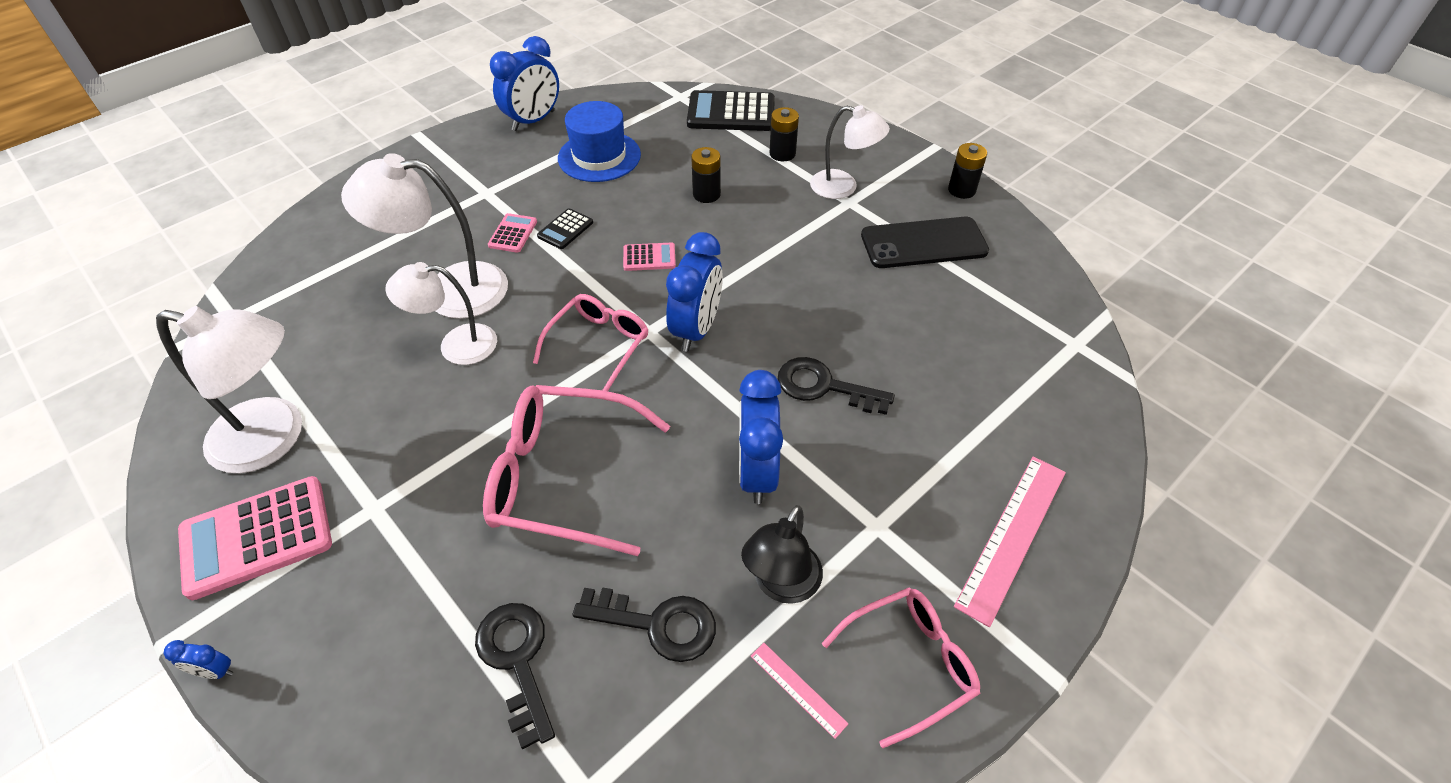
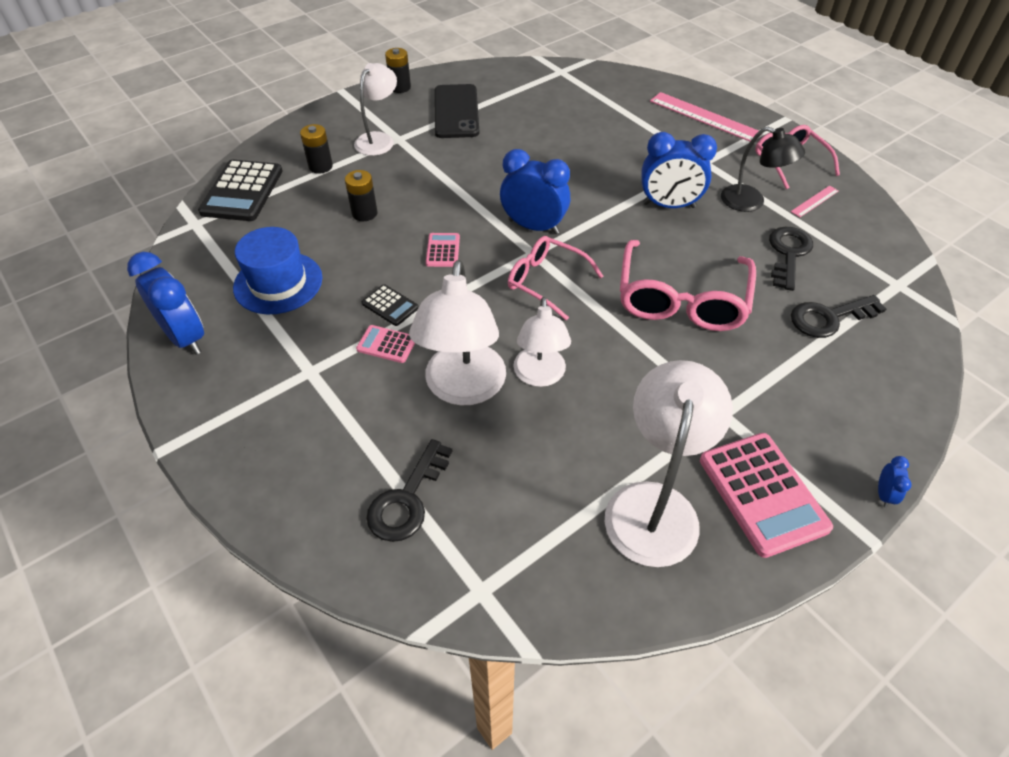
camera: 85 degrees left, 0 degrees up
black key [778,357,895,415] -> black key moved to [366,439,452,542]

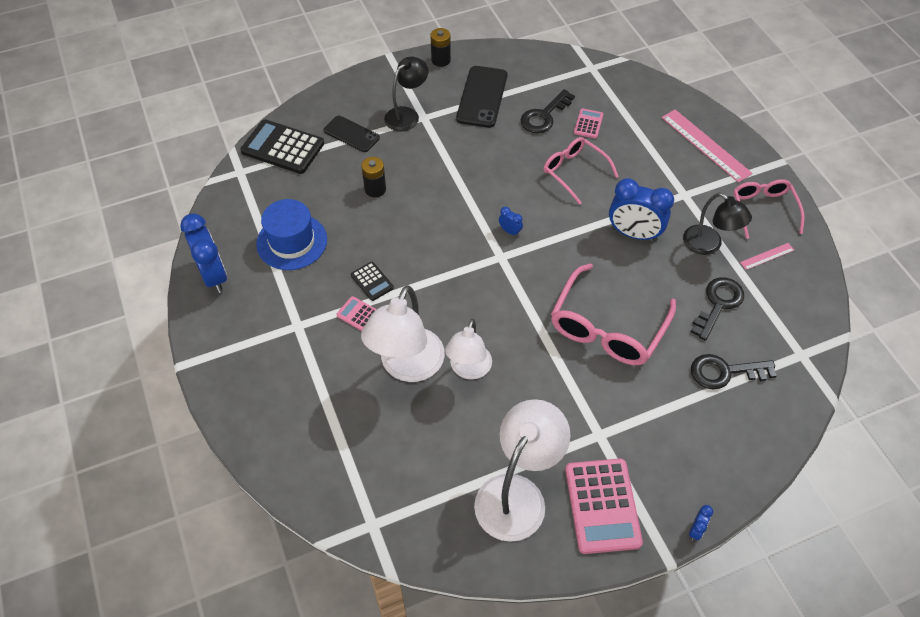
camera: 15 degrees right, 5 degrees up
black calculator [198,160,282,221] -> black calculator turned 90 degrees clockwise [241,120,324,174]
black battery [300,124,333,174] -> black phone [324,116,380,152]
white lamp [354,63,397,156] -> black lamp [384,57,428,131]
black key [366,439,452,542] -> black key moved to [520,89,575,133]
pink calculator [426,233,460,267] -> pink calculator moved to [574,108,603,139]
blue clock [500,149,570,234] -> blue clock [499,207,523,236], size x0.43
pink glasses [508,236,603,321] -> pink glasses moved to [544,137,619,205]

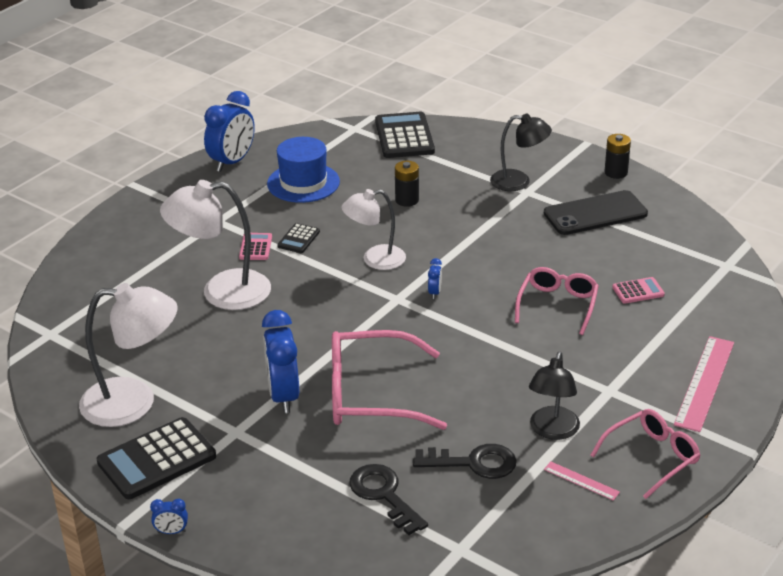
camera: 60 degrees right, 20 degrees down
black phone [324,116,380,152] -> none
white lamp [445,319,492,380] -> white lamp moved to [341,189,406,270]
black key [520,89,575,133] -> none
pink calculator [565,459,643,554] -> black calculator [97,417,216,499]
blue clock [609,178,674,241] -> blue clock moved to [262,310,299,413]

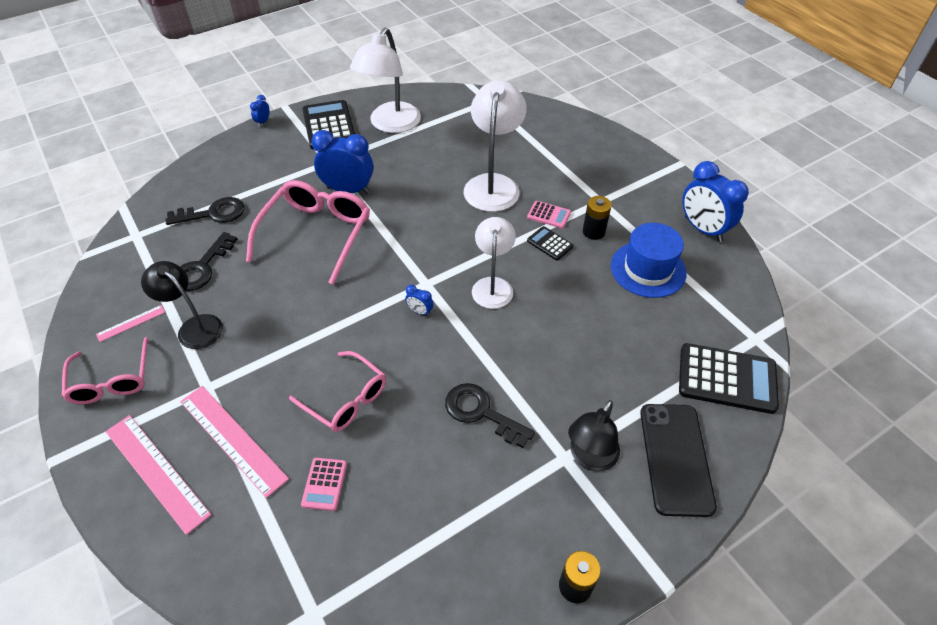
camera: 110 degrees right, 15 degrees up
black battery [395,161,419,207] -> black battery moved to [583,196,612,240]
black phone [544,190,648,235] -> black phone moved to [640,404,717,517]
none -> pink ruler [180,386,289,498]
none -> black key [445,383,535,448]

